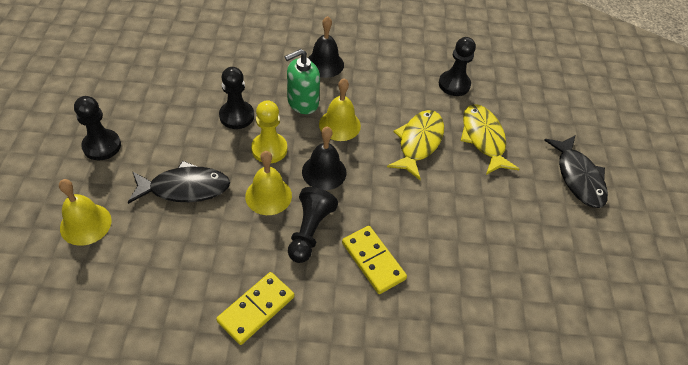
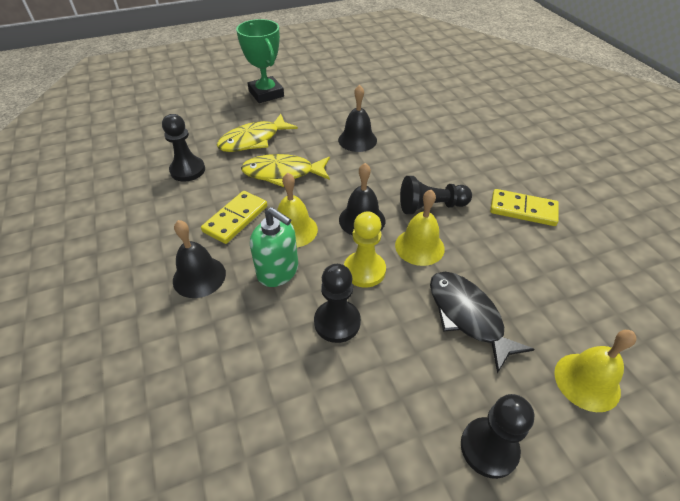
camera: 110 degrees left, 5 degrees down
yellow domino [342,226,407,294] -> yellow domino moved to [201,191,267,244]
black fish [544,136,608,208] -> green trophy [236,19,284,103]
none -> black bell [338,85,377,152]

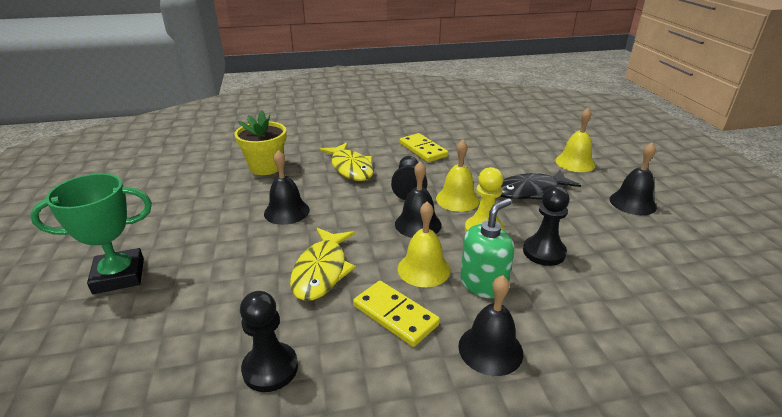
camera: 80 degrees left, 15 degrees down
yellow fish [217,114,298,152] -> yellow fish moved to [320,143,374,181]
black pawn [461,394,534,479] -> black bell [609,143,657,215]
yellow domino [490,189,559,226] -> yellow domino turned 60 degrees counterclockwise [400,133,448,162]
none -> yellow flower pot [234,110,287,175]

